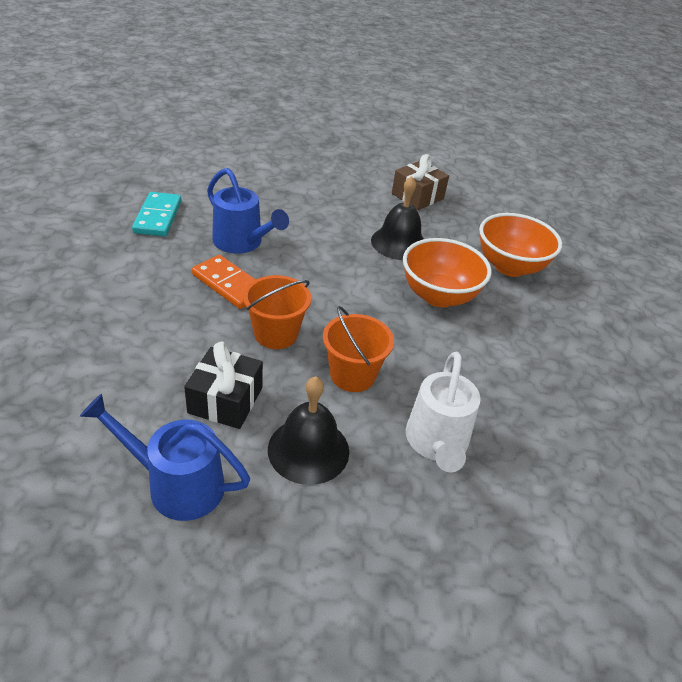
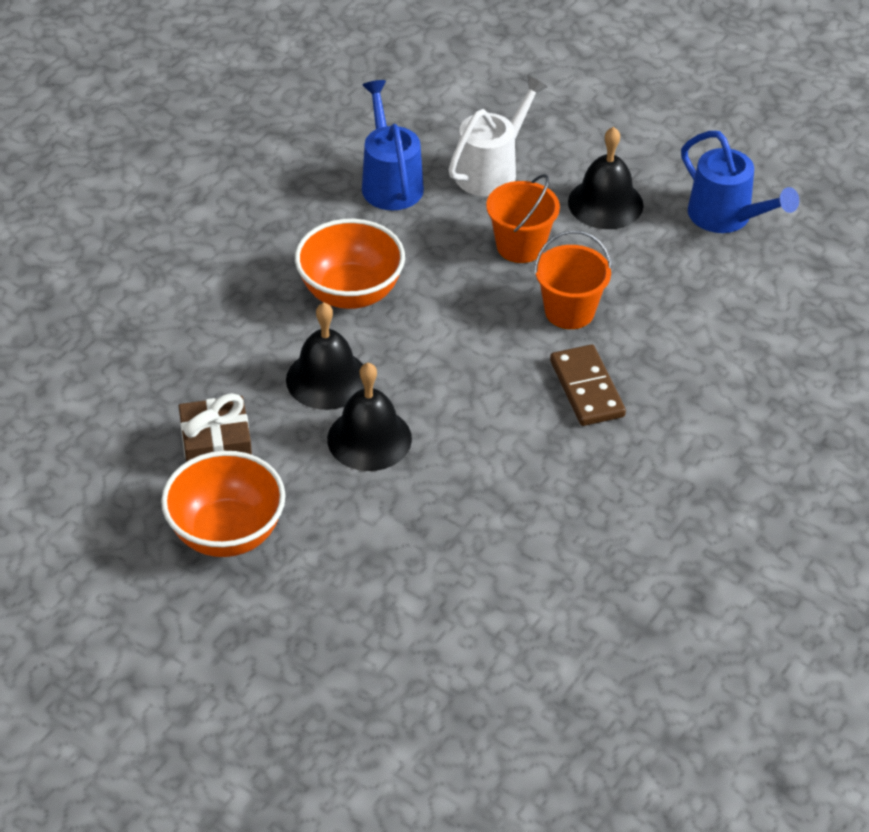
camera: 145 degrees left, 5 degrees up
turquoise domino [132,192,182,236] -> none
black gift [184,341,263,429] -> none
orange domino [192,255,256,309] -> brown domino [550,344,626,426]
blue watering can [207,168,289,254] -> blue watering can moved to [362,80,424,210]
orange bowl [479,213,562,277] -> orange bowl moved to [161,451,286,557]
none -> black bell [327,363,412,471]

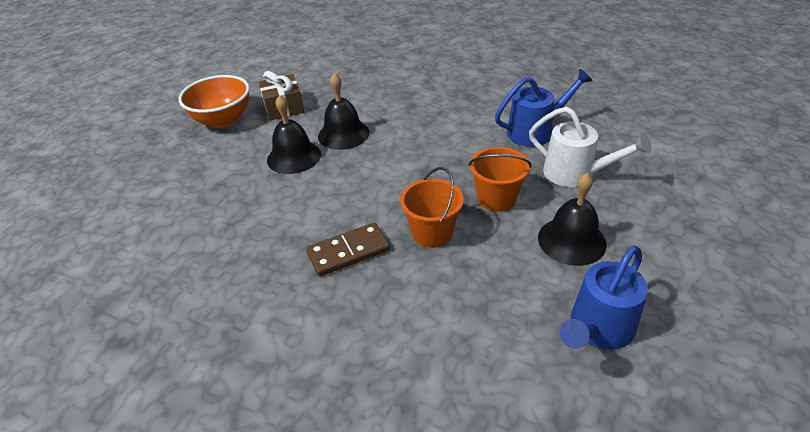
camera: 85 degrees right, 5 degrees down
orange bowl [295,219,405,309] -> none

